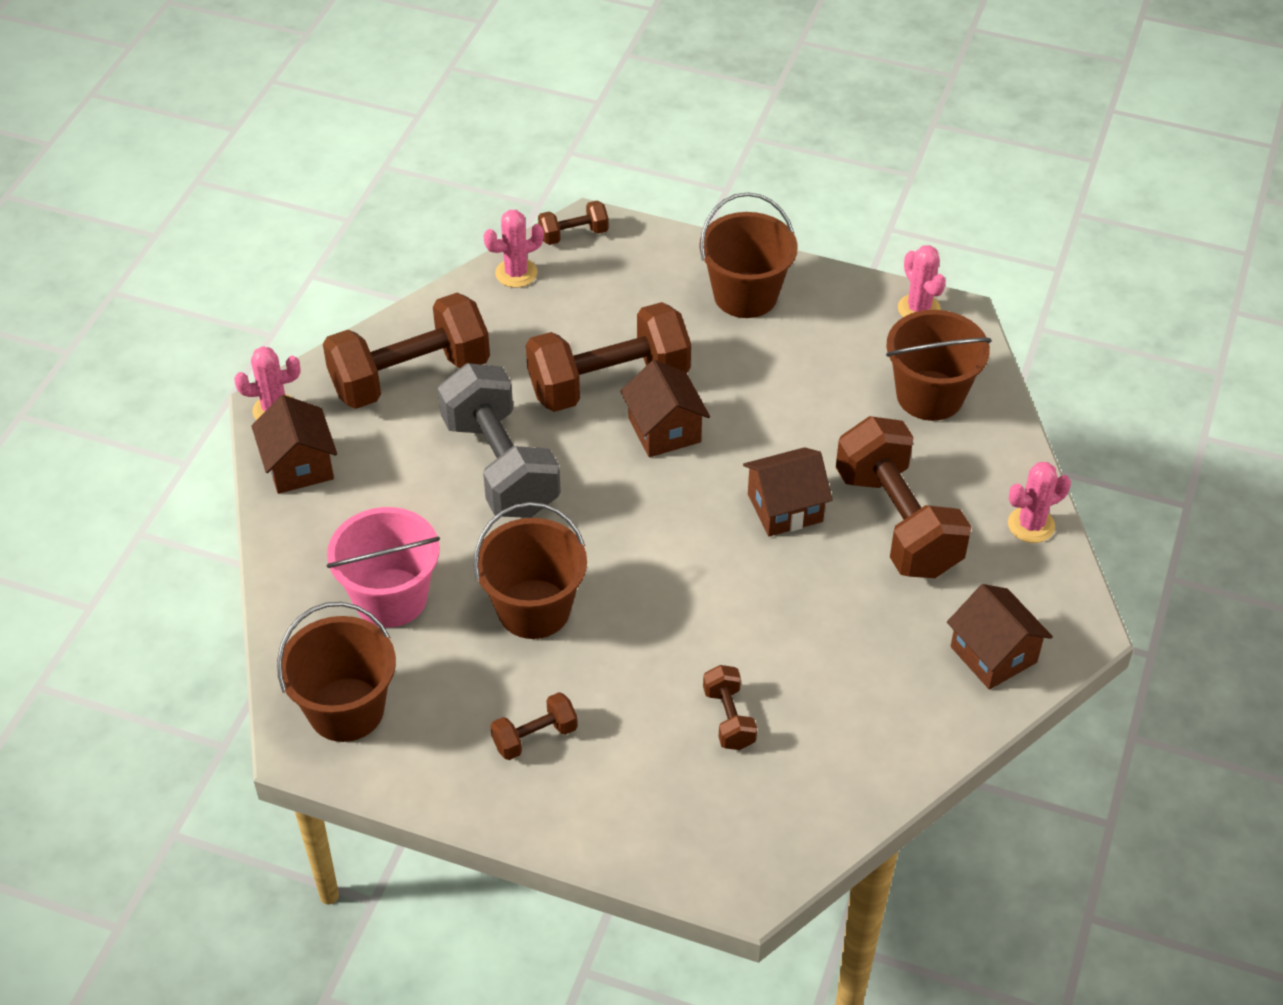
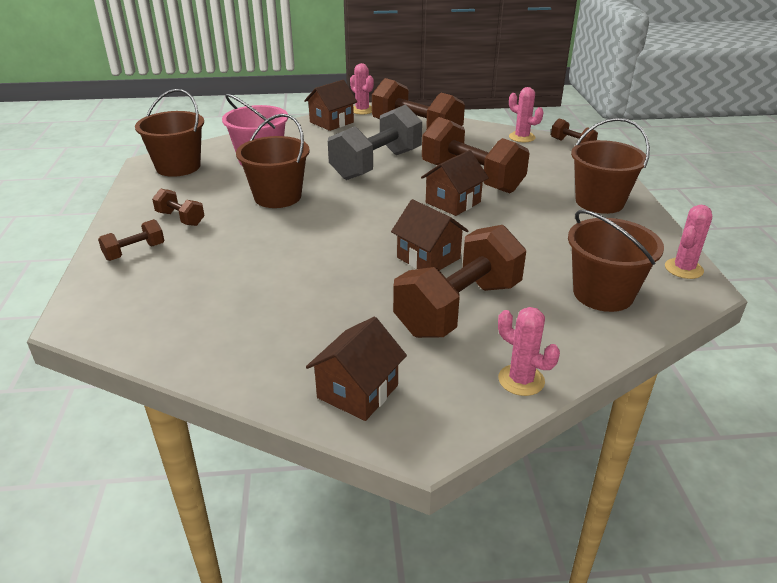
camera: 65 degrees right, 15 degrees down
brown dumbbell [703,665,757,750] -> brown dumbbell moved to [98,219,164,261]

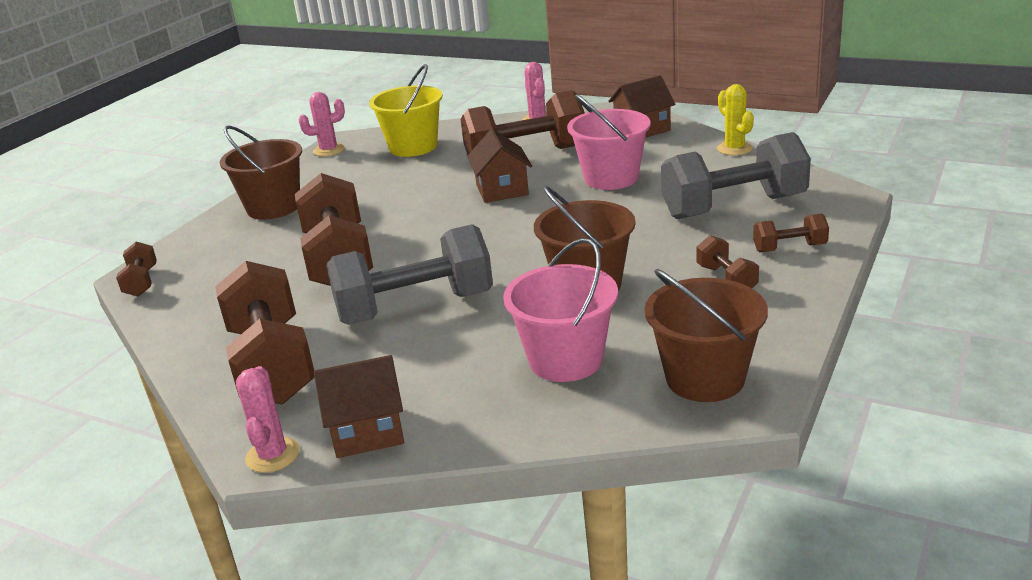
camera: 145 degrees left, 5 degrees down
brown house [421,150,489,216] -> none
pink cactus [509,87,543,142] -> none
brown bucket [568,210,664,312] -> yellow bucket [369,64,443,157]
none -> pink bucket [567,94,651,190]
none -> grey dumbbell [661,132,811,219]
none -> yellow cactus [717,84,754,155]

